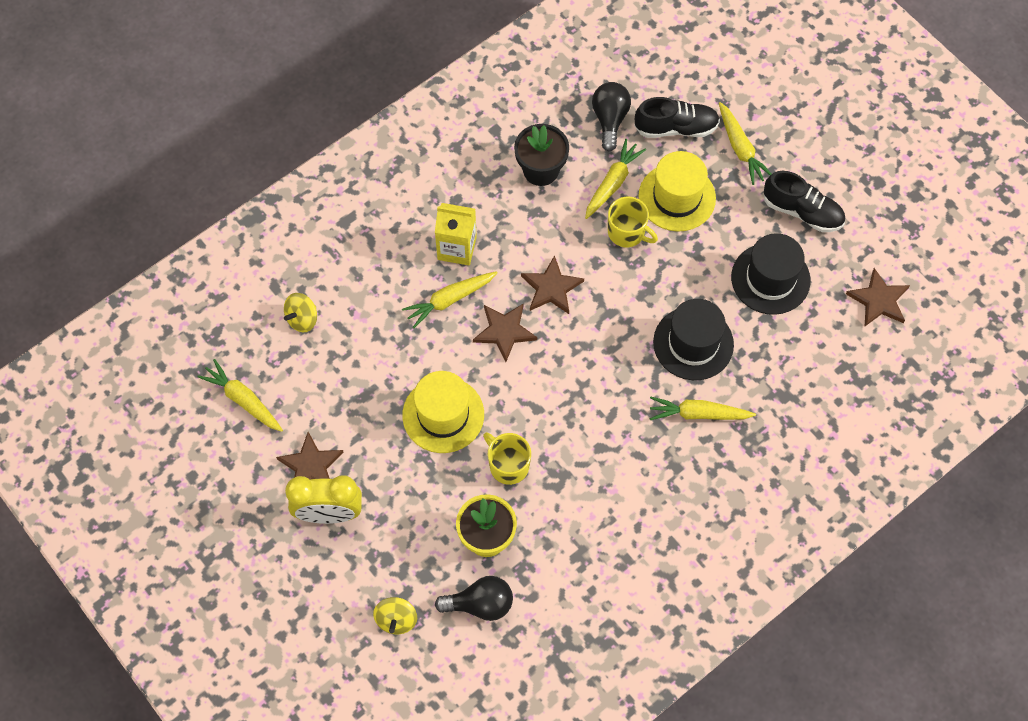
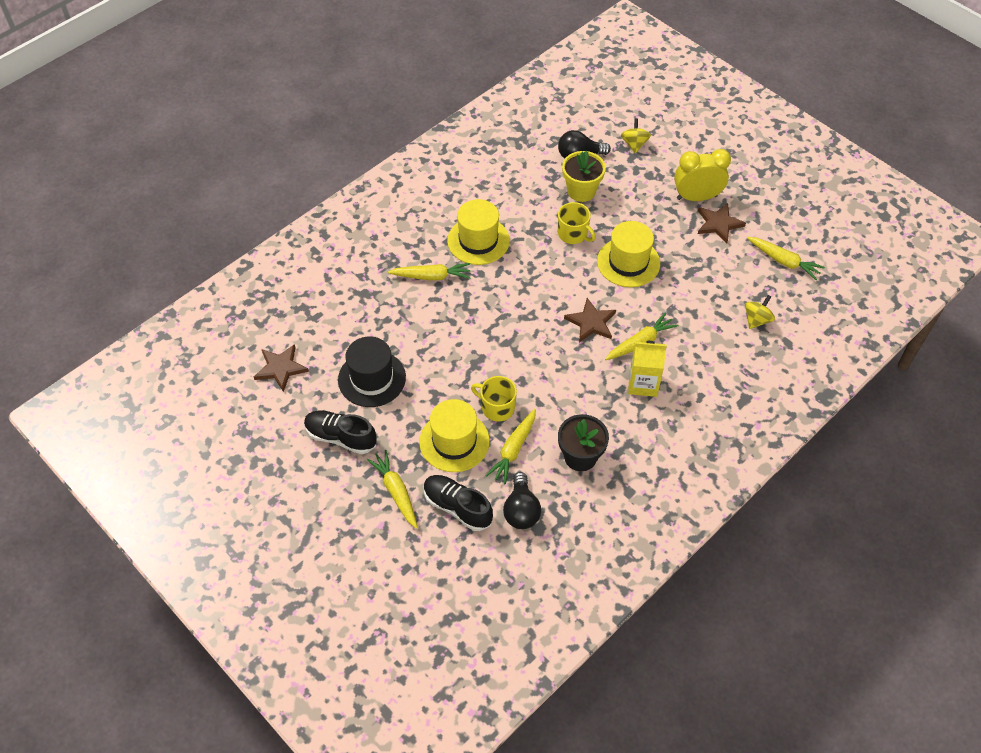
camera: 175 degrees right, 10 degrees down
brown star [521,255,584,314] -> none
black shoe [634,97,720,138] -> black shoe turned 45 degrees clockwise [424,475,493,531]
black hat [653,299,734,380] -> none
none -> yellow hat [447,199,510,265]

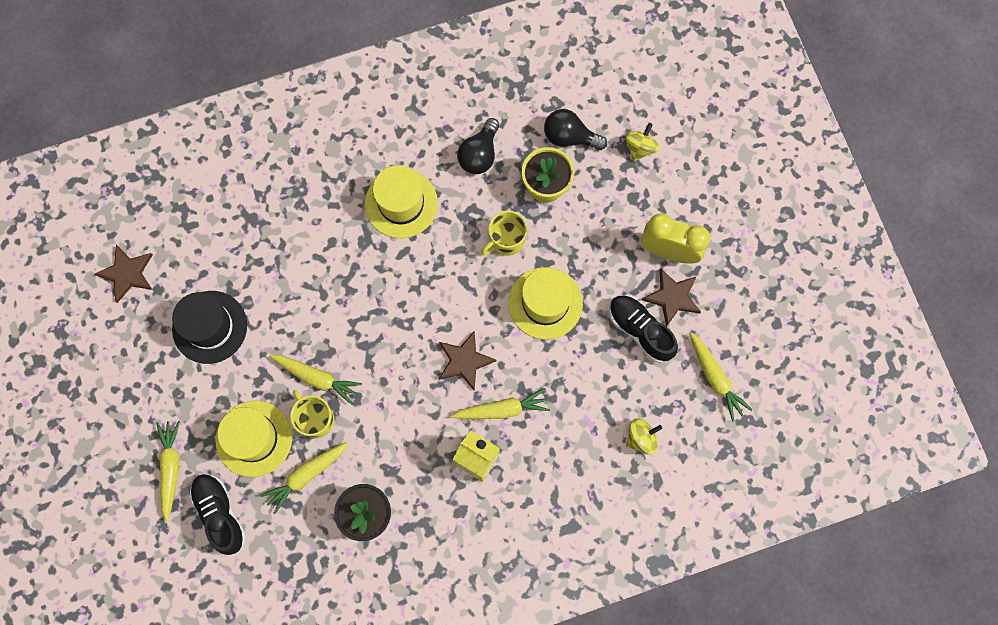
camera: 25 degrees right, 20 degrees up
black shoe [304,410,377,454] -> black shoe moved to [609,295,678,363]
yellow carrot [388,263,471,280] -> yellow carrot moved to [269,355,362,405]
black light bulb [503,472,541,529] -> black light bulb moved to [457,118,499,174]
yellow mug [558,202,596,244] -> yellow mug turned 75 degrees clockwise [481,211,527,256]

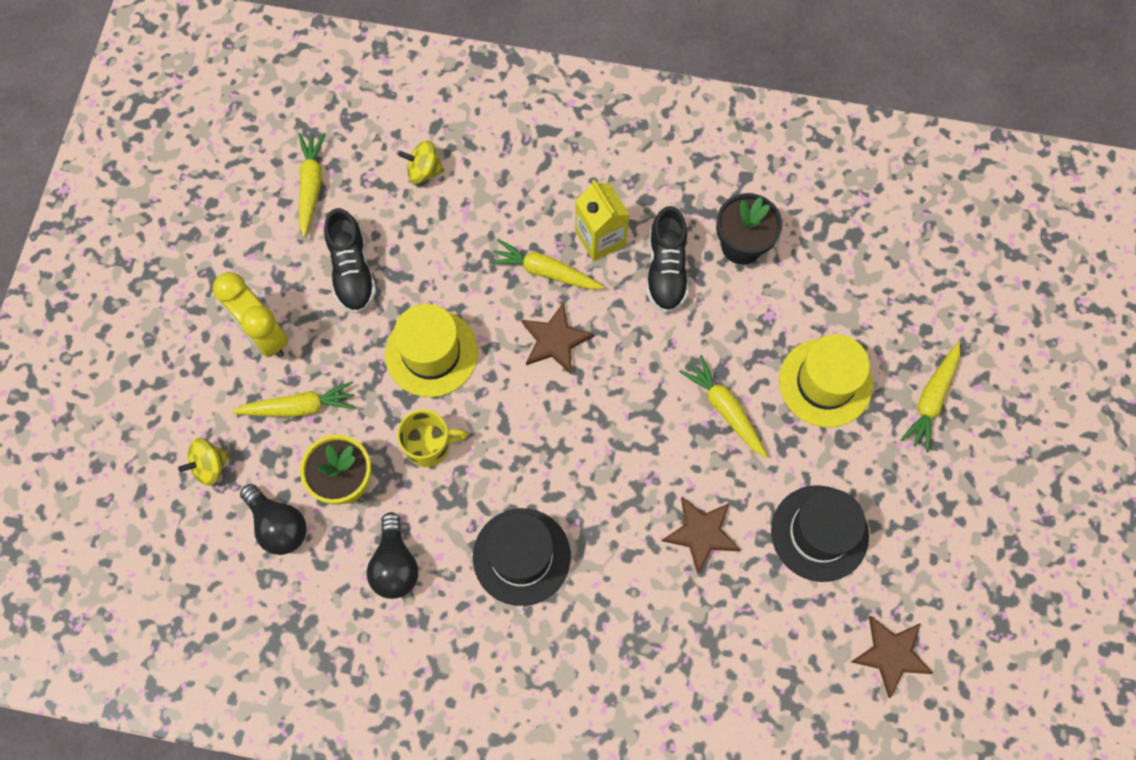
camera: 150 degrees left, 5 degrees down
black shoe [189,474,246,555] -> black shoe moved to [646,206,689,313]
yellow carrot [260,442,348,514] -> yellow carrot moved to [232,381,356,417]
yellow mug [290,390,334,438] -> none
yellow hat [365,165,438,238] -> black hat [473,508,571,606]
black light bulb [457,118,499,174] -> black light bulb turned 120 degrees clockwise [367,512,418,599]
brown star [642,268,701,327] -> brown star moved to [662,497,740,574]

